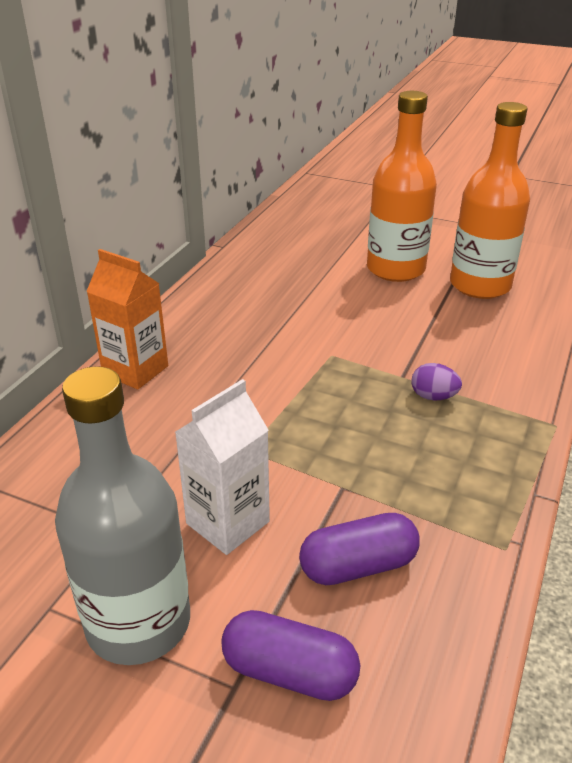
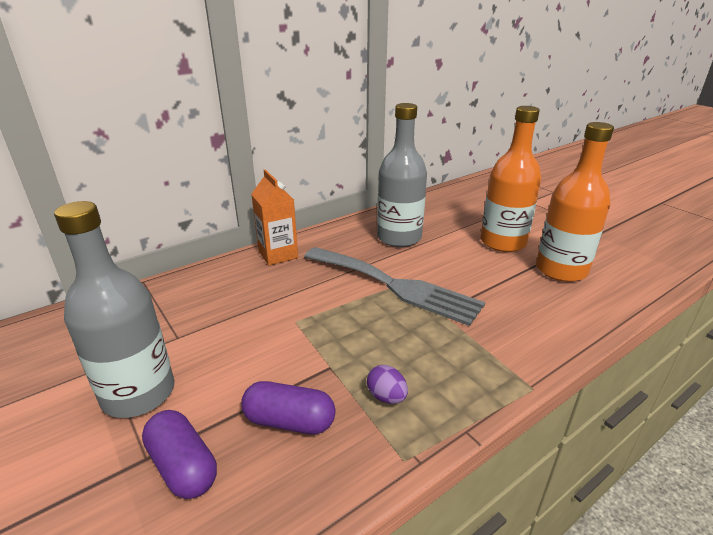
camera: 30 degrees right, 5 degrees down
white carton [175,379,270,555] -> none
purple egg [411,363,462,401] -> purple egg moved to [367,365,408,404]
none -> grey fork [304,247,485,326]
none -> grey bottle [377,103,427,247]

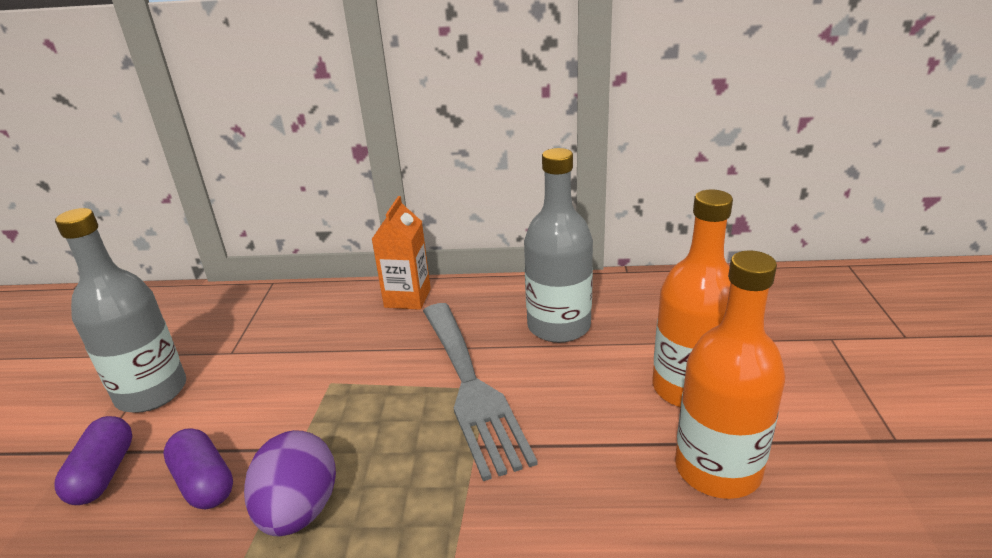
camera: 40 degrees right, 0 degrees up
purple egg [367,365,408,404] -> purple egg [244,430,336,536], size x1.98

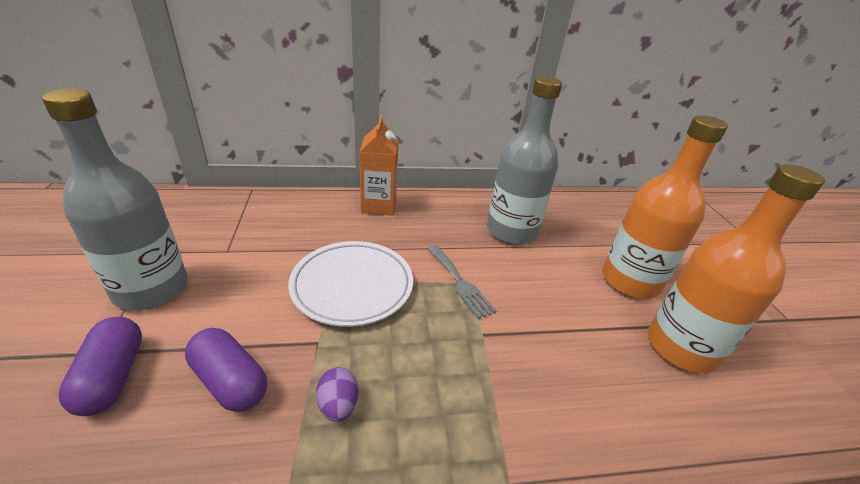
camera: 15 degrees left, 5 degrees up
purple egg [244,430,336,536] -> purple egg [316,367,359,422], size x0.50
grey fork [423,303,538,481] -> grey fork [428,245,496,319], size x0.48
none -> white plate [288,241,413,327]

